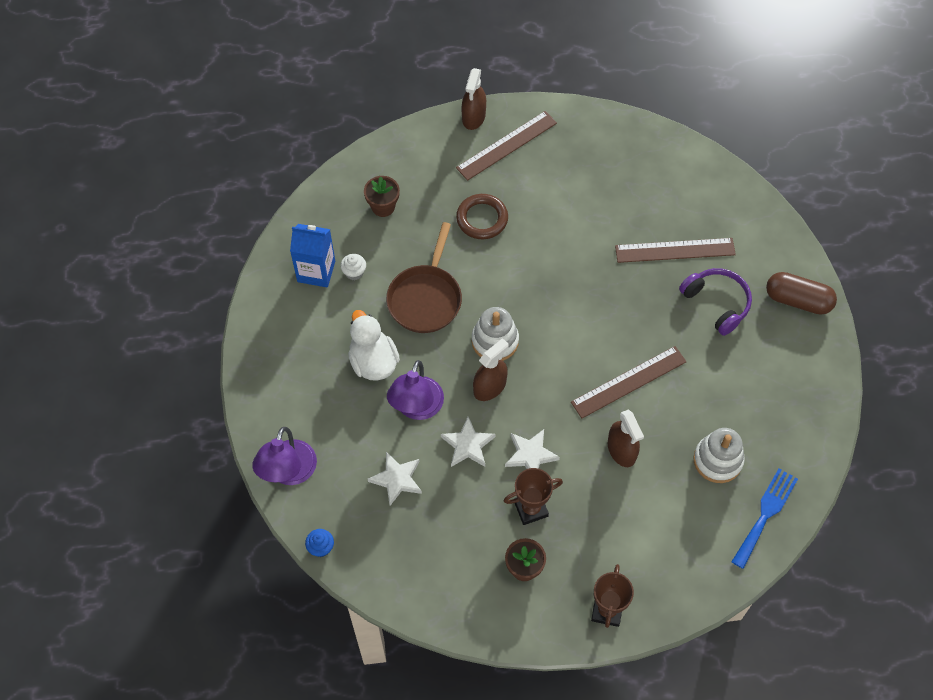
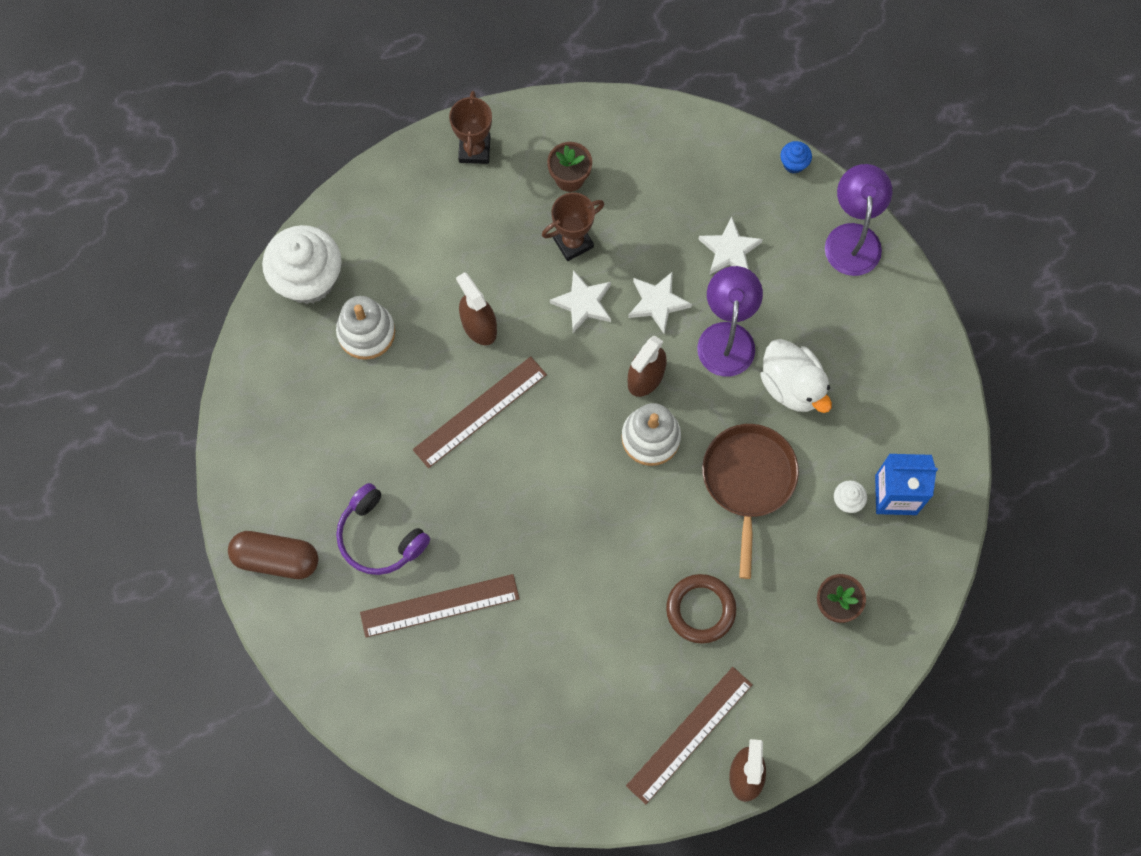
camera: 170 degrees right, 10 degrees up
blue fork [731,469,798,569] -> white cupcake [262,225,342,304]

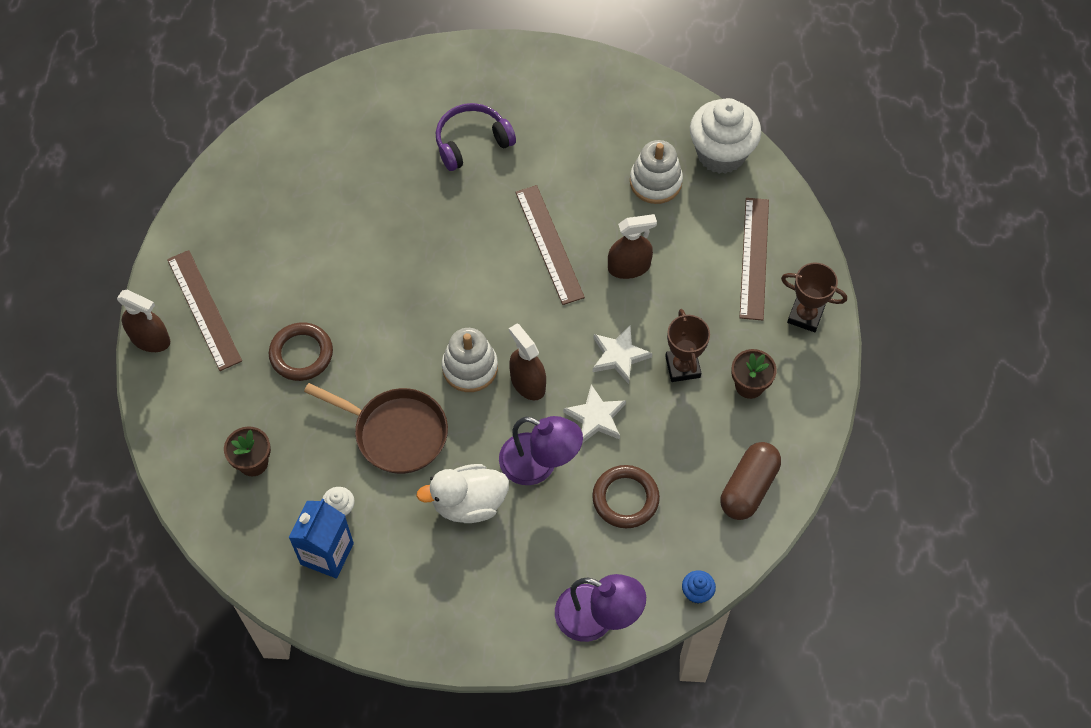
camera: 110 degrees right, 10 degrees down
brown capsule [228,531,318,579] -> brown capsule moved to [721,442,781,520]
brown ruler [360,574,519,638] -> brown ruler moved to [740,198,769,321]
white star [698,216,763,275] -> brown ring [592,465,660,528]

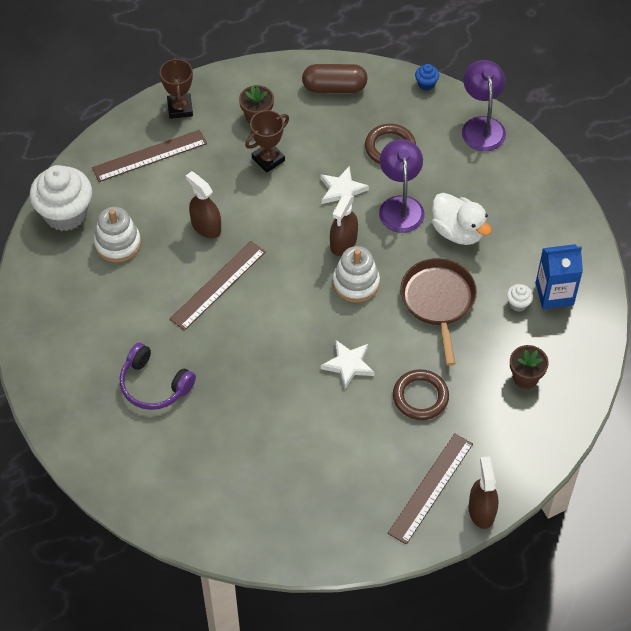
camera: 120 degrees left, 5 degrees down
white star [593,326,652,384] -> white star moved to [321,339,375,389]

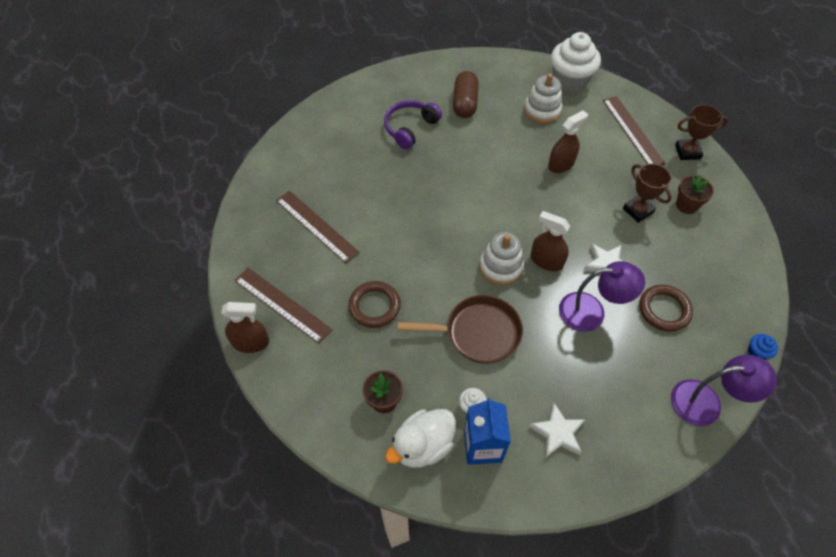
camera: 95 degrees right, 0 degrees up
brown ruler [170,241,266,331] -> brown ruler moved to [276,191,360,263]
brown capsule [302,64,368,93] -> brown capsule moved to [453,71,479,118]
white star [321,339,375,389] -> white star moved to [529,403,586,458]
white duck [432,193,492,245] -> white duck moved to [385,409,456,468]

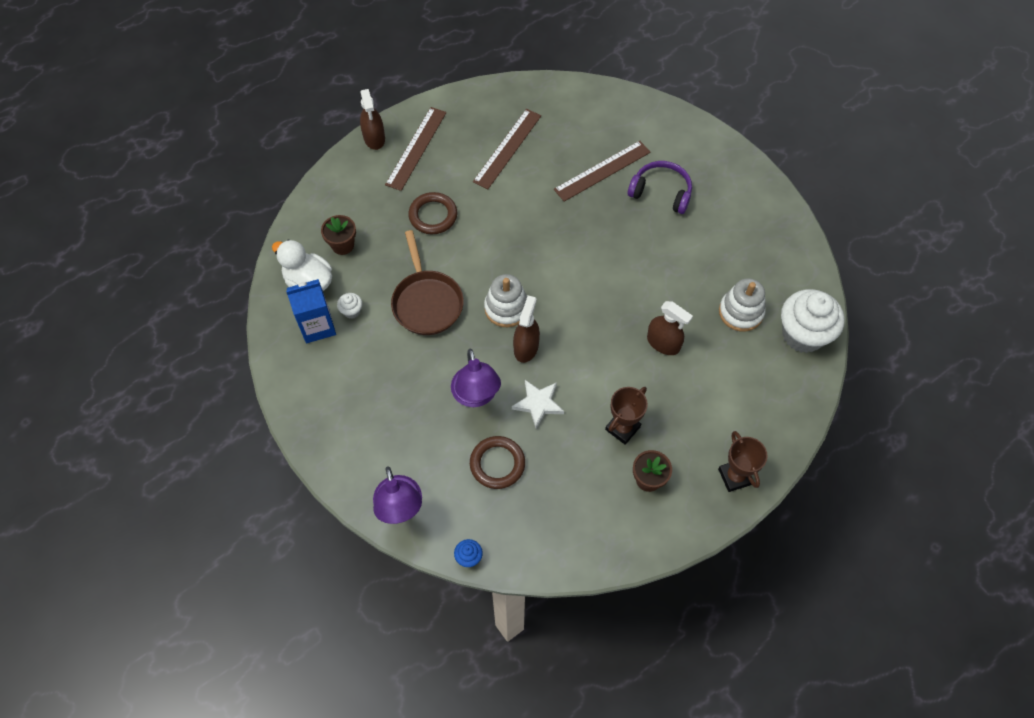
camera: 75 degrees right, 5 degrees up
brown capsule [453,71,479,118] -> none
white star [529,403,586,458] -> none
brown ruler [603,96,666,165] -> brown ruler moved to [554,141,651,202]

